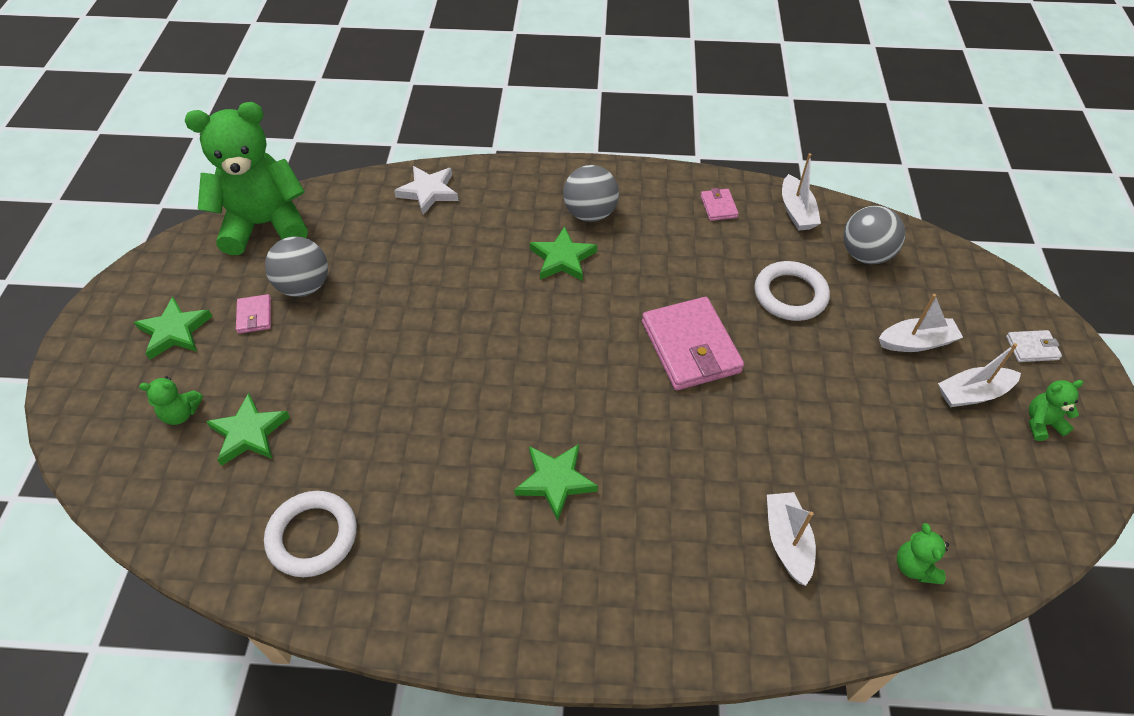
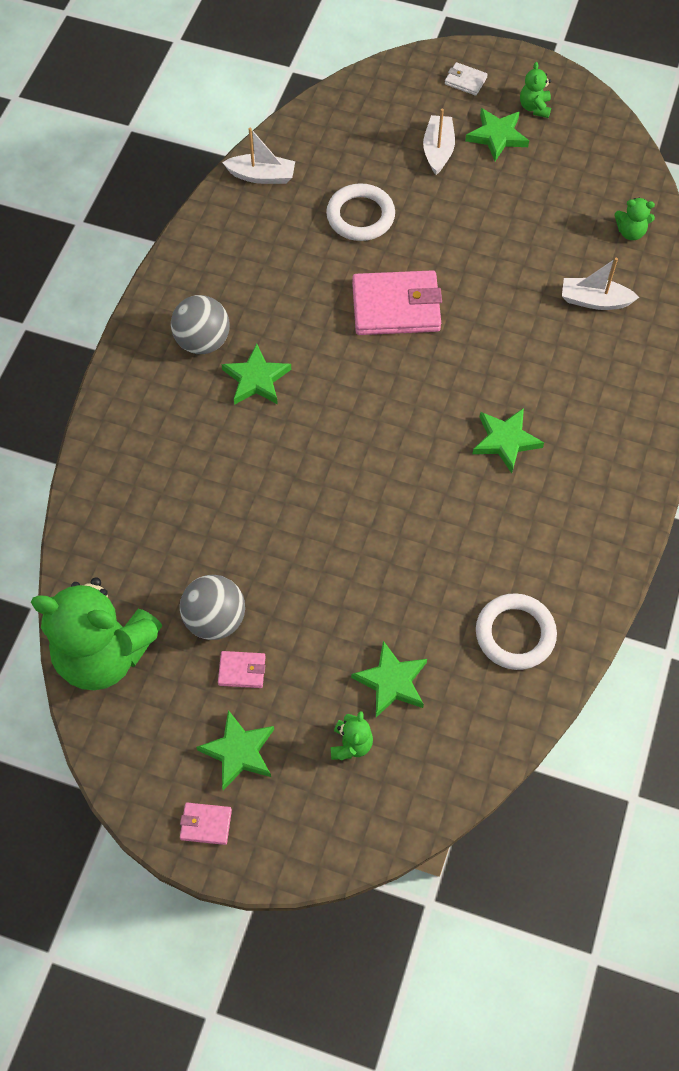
camera: 75 degrees left, 10 degrees up
green teddy bear [185,102,308,255] -> green teddy bear turned 75 degrees counterclockwise [31,577,163,690]
white star [394,166,459,215] -> none
pink wallet [701,188,739,221] -> pink wallet moved to [180,803,232,845]
grey ball [843,206,905,264] -> none
white boat [938,343,1021,407] -> green star [465,108,529,161]
white wallet [1006,330,1062,362] -> white wallet turned 75 degrees counterclockwise [445,62,488,96]

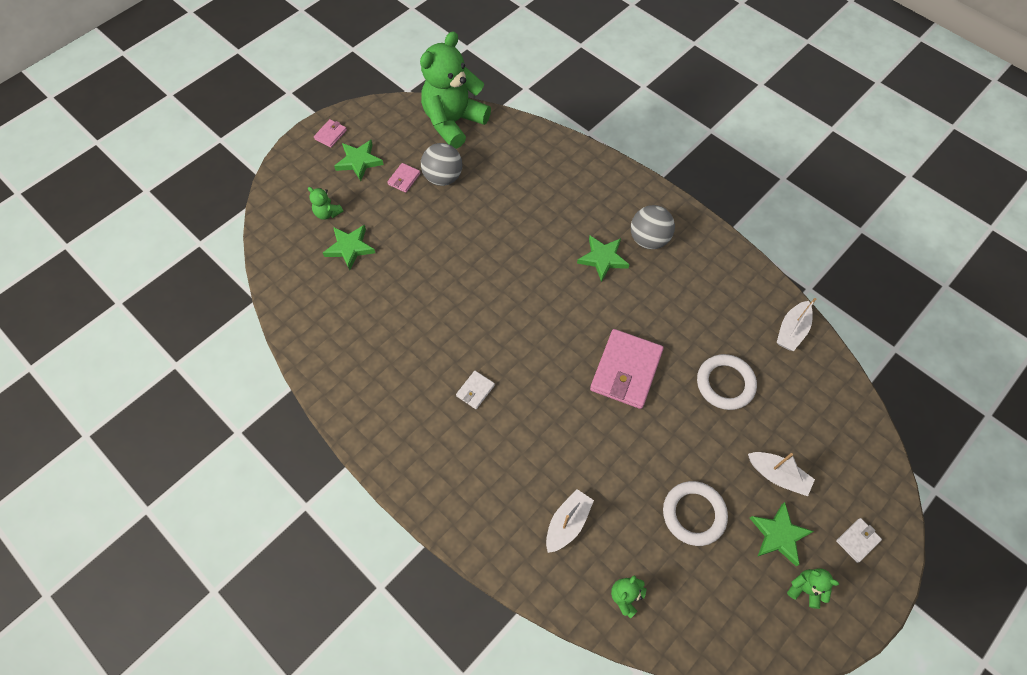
camera: 115 degrees right, 0 degrees up
green star [472,408,544,473] -> white wallet [456,371,495,409]
white ring [476,593,557,670] -> white ring moved to [663,481,728,546]

